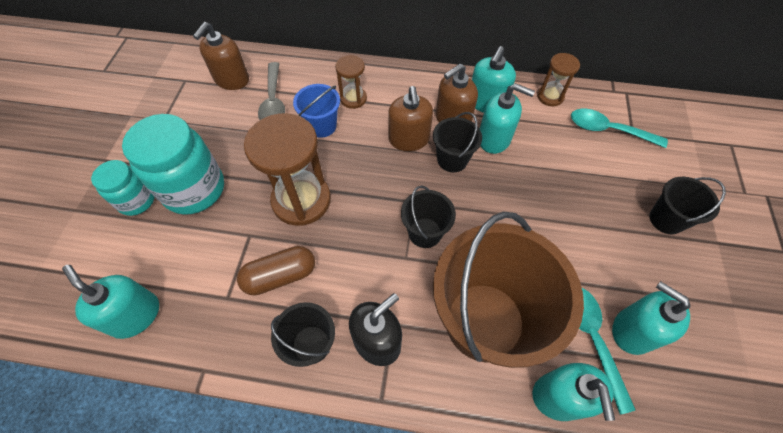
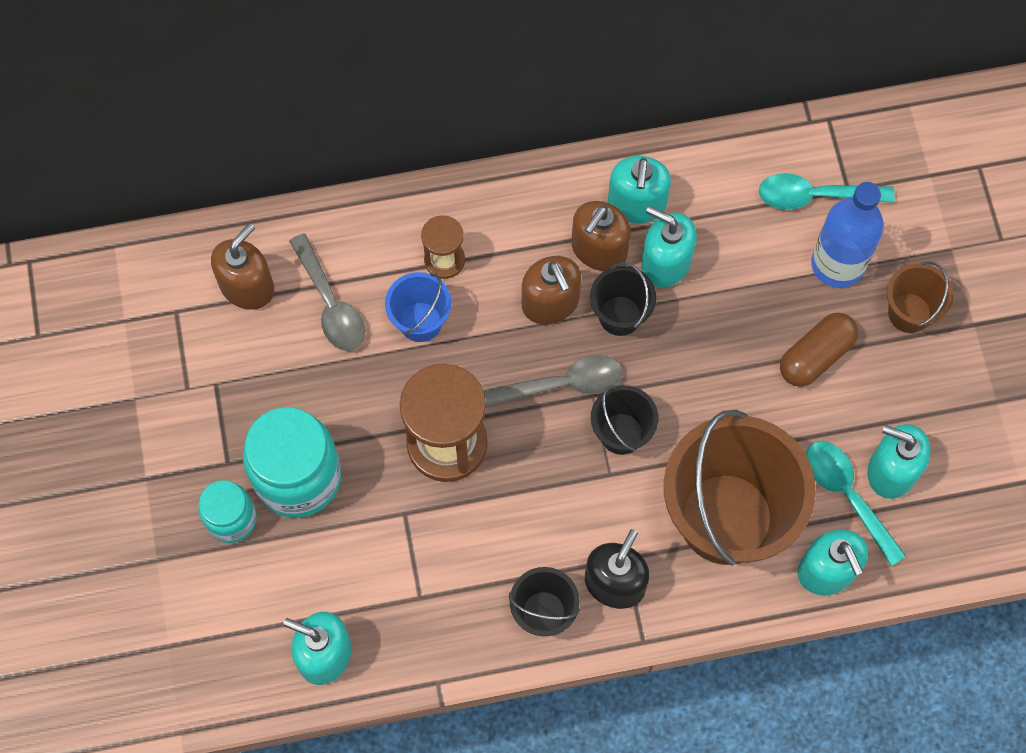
camera: 20 degrees left, 10 degrees up
brown soap dispenser [193,22,249,90] -> brown soap dispenser turned 150 degrees counterclockwise [211,223,274,310]
brown capsule [237,246,315,296] -> brown capsule moved to [780,313,858,387]
turquoise soap dispenser [480,83,535,154] -> turquoise soap dispenser turned 150 degrees counterclockwise [641,206,697,288]
brown hourglass [537,53,580,106] -> none
black bucket [650,177,726,234] -> brown bucket [887,261,954,333]
none -> grey spoon [483,355,622,408]
none -> blue bottle [811,182,884,288]

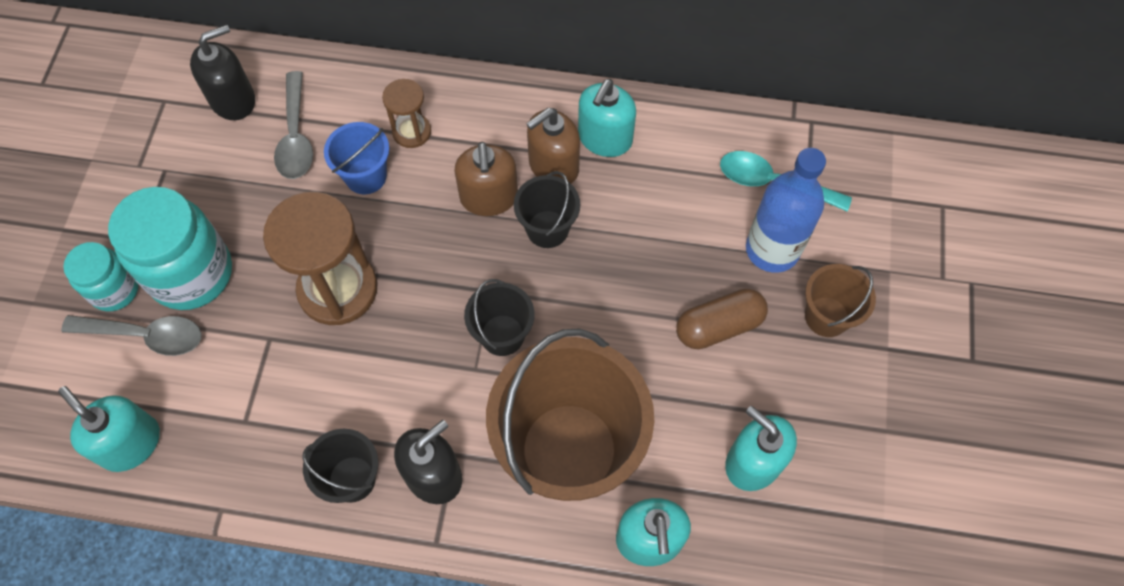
camera: 20 degrees right, 5 degrees down
brown soap dispenser [211,223,274,310] -> black soap dispenser [190,25,255,120]
grey spoon [483,355,622,408] -> grey spoon moved to [61,315,202,356]
turquoise soap dispenser [641,206,697,288] -> none
turquoise spoon [806,441,906,566] -> none

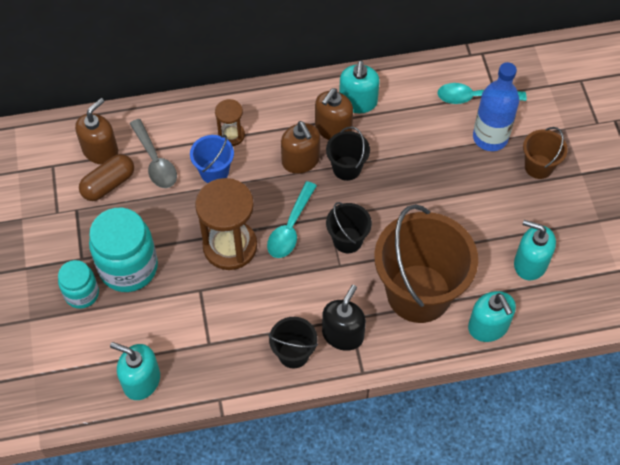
camera: 20 degrees left, 5 degrees down
grey spoon [61,315,202,356] -> none
black soap dispenser [190,25,255,120] -> brown soap dispenser [75,98,118,164]
brown capsule [676,289,768,349] -> brown capsule moved to [79,154,134,201]
none -> turquoise spoon [267,181,317,258]

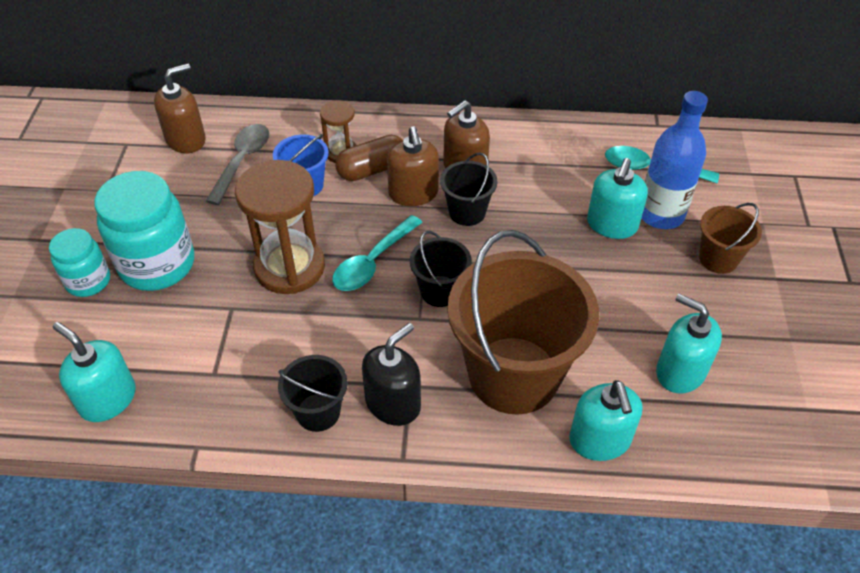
camera: 15 degrees right, 10 degrees down
brown capsule [79,154,134,201] -> brown capsule moved to [335,135,403,181]
grey spoon [130,119,177,188] -> grey spoon turned 150 degrees counterclockwise [206,124,269,205]
turquoise soap dispenser [339,61,380,113] -> turquoise soap dispenser moved to [587,158,648,239]

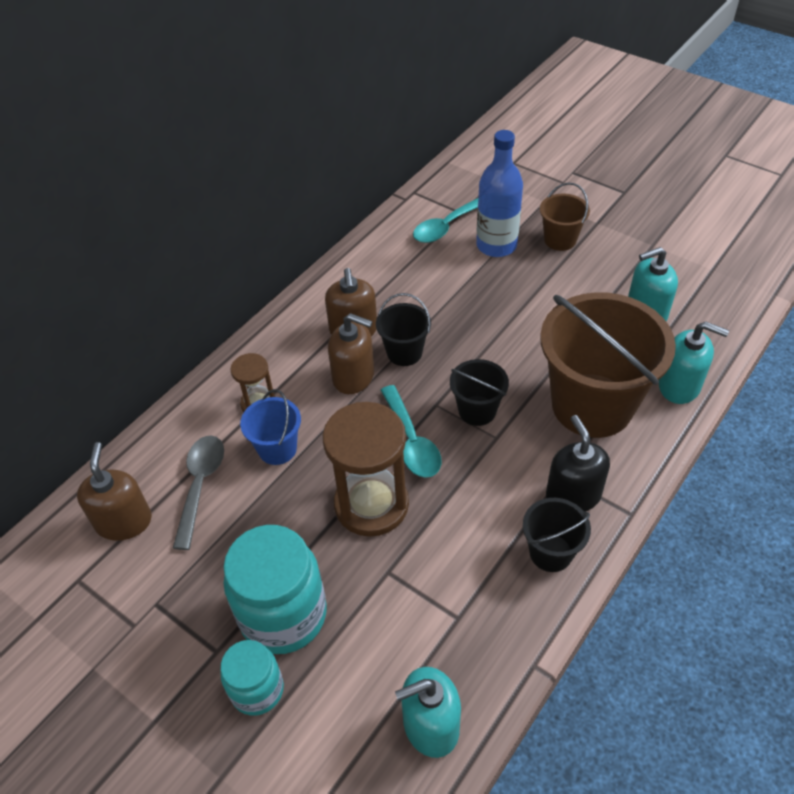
camera: 55 degrees left, 0 degrees up
grey spoon [206,124,269,205] -> grey spoon turned 45 degrees clockwise [173,436,224,550]
brown capsule [335,135,403,181] -> none
turquoise soap dispenser [587,158,648,239] -> none

